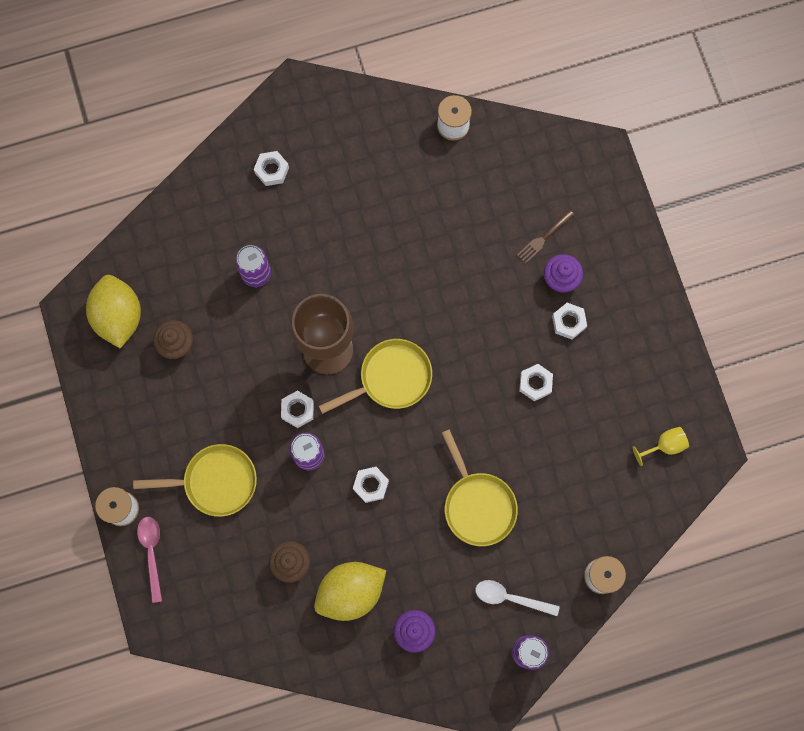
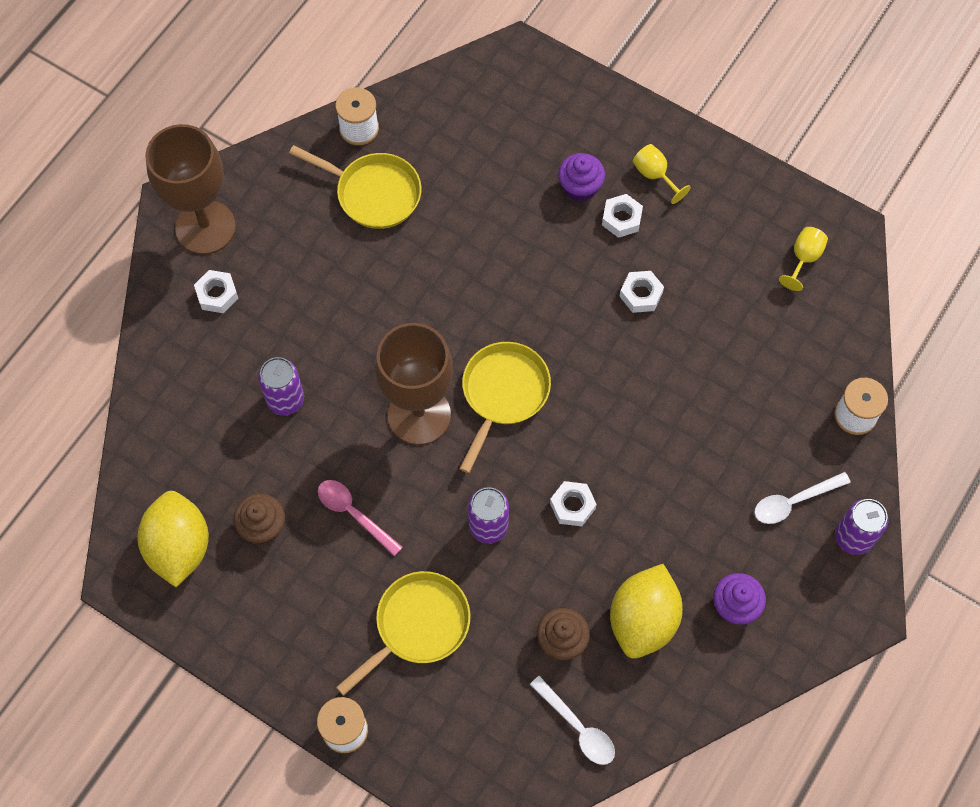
camera: 40 degrees left, 10 degrees down
yellow lemon [86,275,141,348] -> yellow lemon turned 45 degrees clockwise [137,491,209,587]
pink spoon [137,517,162,603] -> pink spoon moved to [318,480,403,556]
white nut [281,390,314,428] -> none
yellow pan [442,429,518,546] -> yellow pan moved to [289,145,422,229]
brown fork [517,210,574,264] -> none
none -> brown goblet [145,124,236,254]
none -> white spoon [530,676,615,765]
none -> yellow goblet [633,144,691,204]

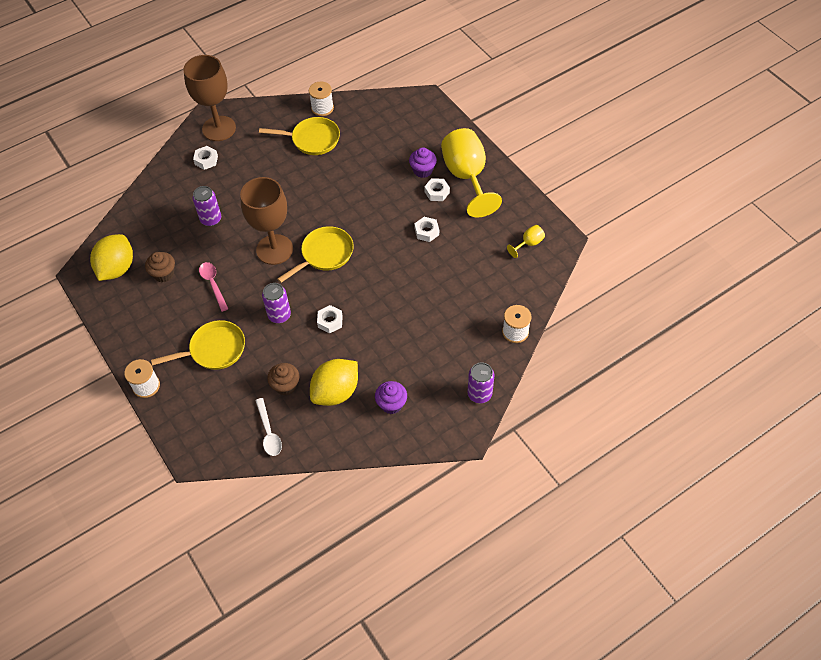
camera: 25 degrees right, 10 degrees down
yellow pan [289,145,422,229] -> yellow pan turned 45 degrees counterclockwise [259,117,340,155]
yellow goblet [633,144,691,204] -> yellow goblet [441,128,502,218], size x2.39
white spoon [754,472,851,524] -> none

